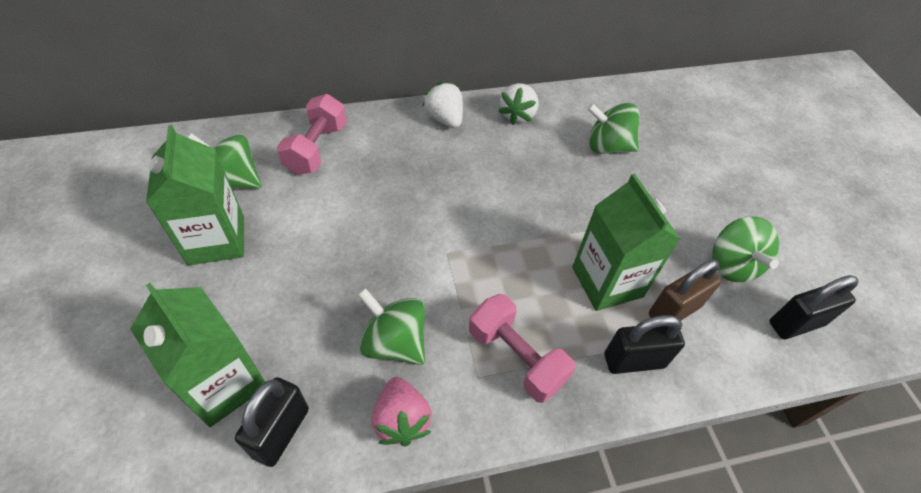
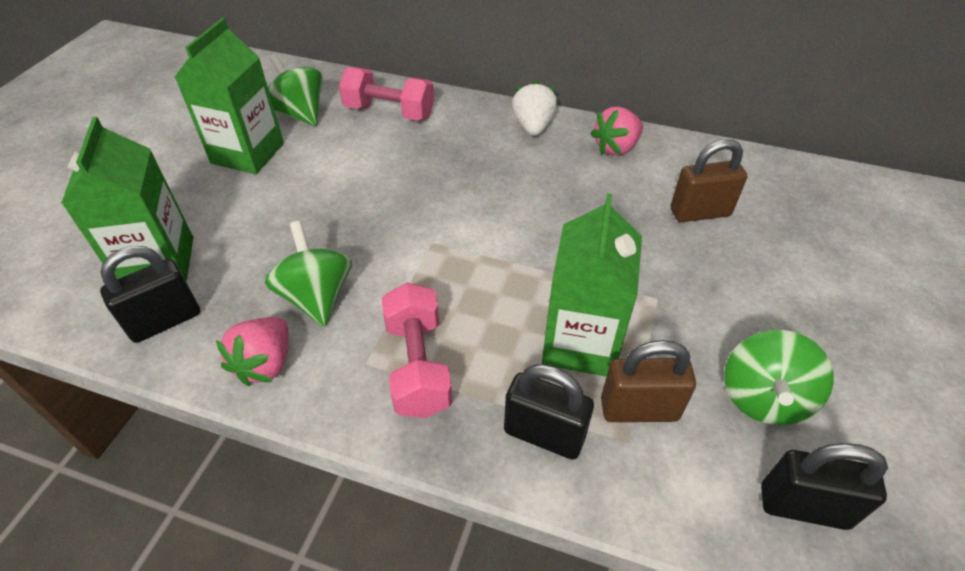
camera: 35 degrees right, 5 degrees down
pink dumbbell [277,94,347,175] -> pink dumbbell turned 60 degrees clockwise [339,67,434,121]
white strawberry [498,83,539,125] -> pink strawberry [590,107,643,155]
green spinning top [587,103,640,154] -> brown padlock [670,139,747,222]

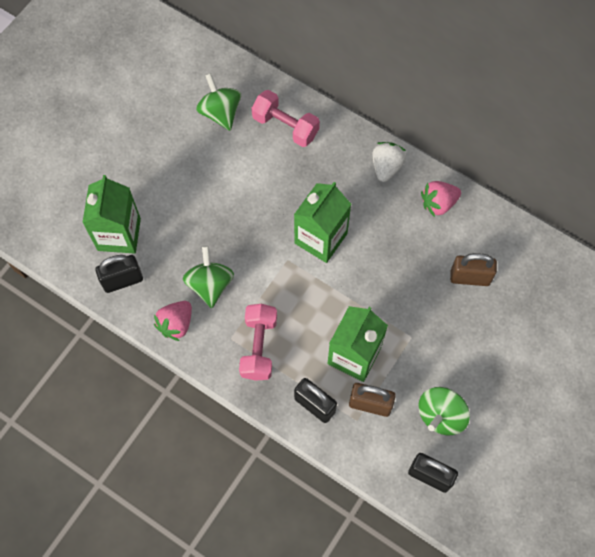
camera: 15 degrees right, 20 degrees up
green carton [175,18,284,174] -> green carton moved to [294,182,351,263]

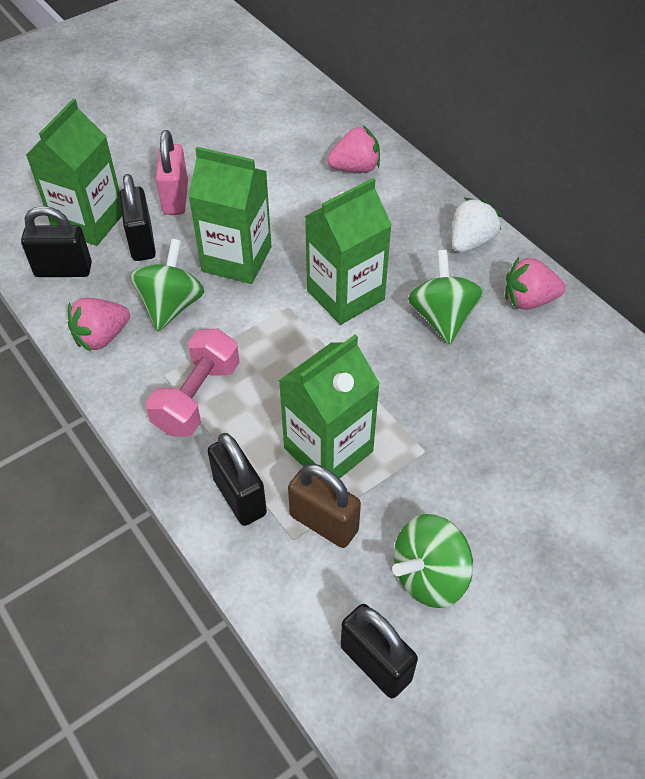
camera: 20 degrees right, 15 degrees down
green spinning top [196,73,241,131] -> green spinning top moved to [408,250,484,345]
pink dumbbell [251,90,320,147] -> pink strawberry [327,126,380,173]
brown padlock [450,253,497,286] -> none
none -> black padlock [119,174,156,261]
none -> pink padlock [156,130,188,215]
none -> green carton [189,147,271,284]

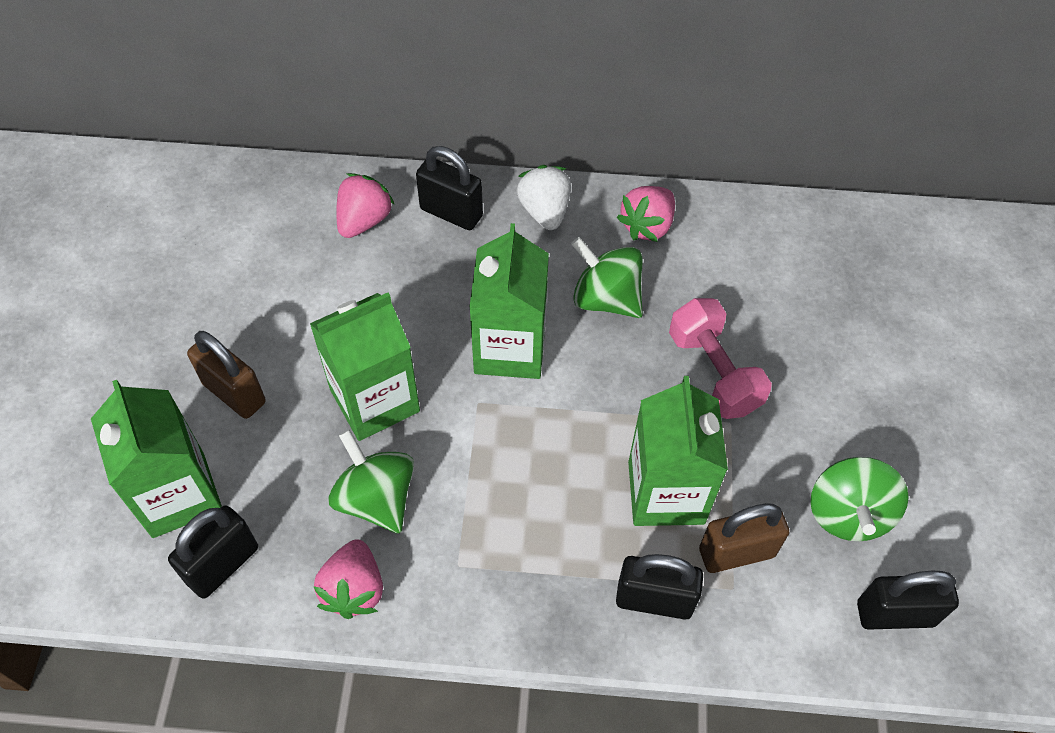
camera: 50 degrees left, 5 degrees up
black padlock [119,174,156,261] -> black padlock moved to [416,146,483,230]
pink dumbbell [146,328,240,437] -> pink dumbbell moved to [669,298,772,419]
pink padlock [156,130,188,215] -> brown padlock [187,331,266,419]

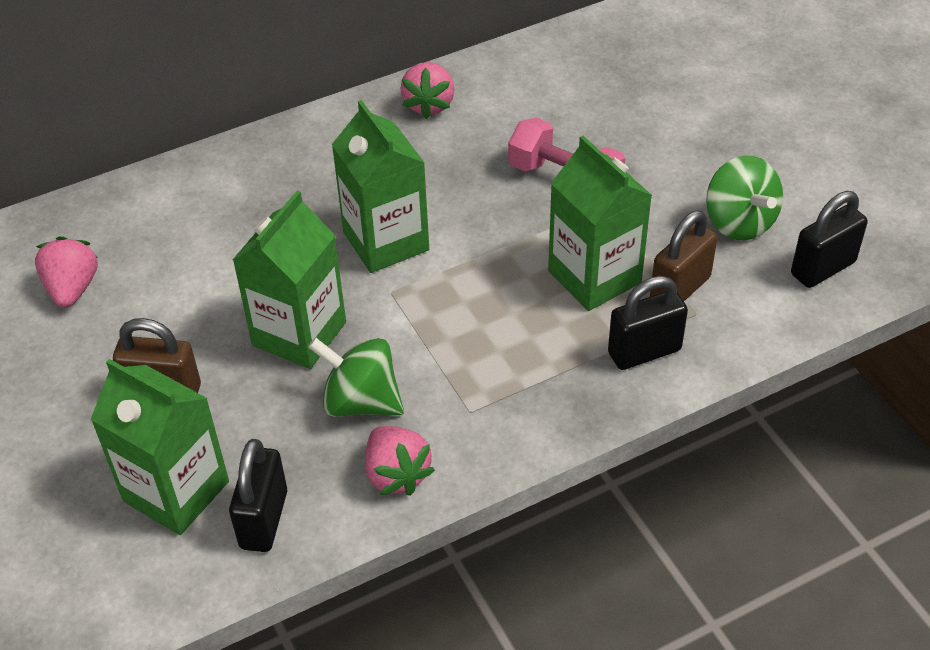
camera: 30 degrees left, 10 degrees down
pink strawberry [336,173,395,238] -> pink strawberry moved to [35,236,98,308]
black padlock [416,146,483,230] -> none
white strawberry [516,165,571,230] -> none
green spinning top [571,237,643,318] -> none

